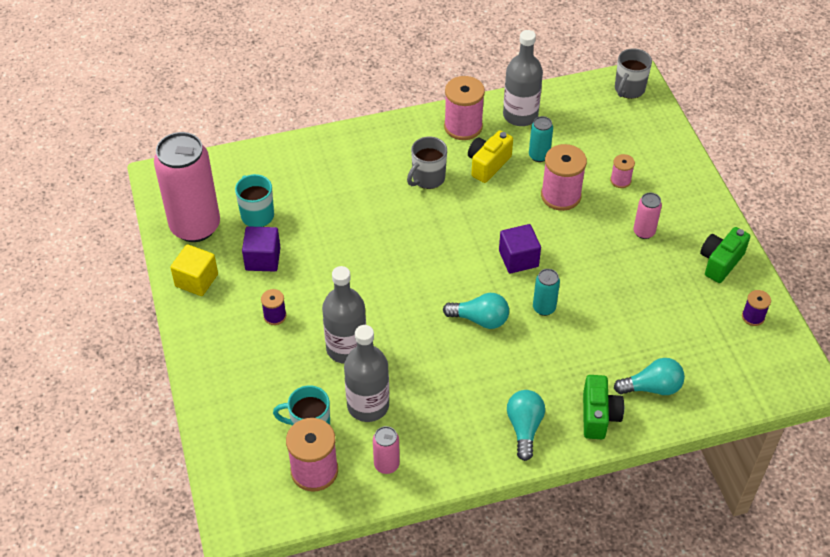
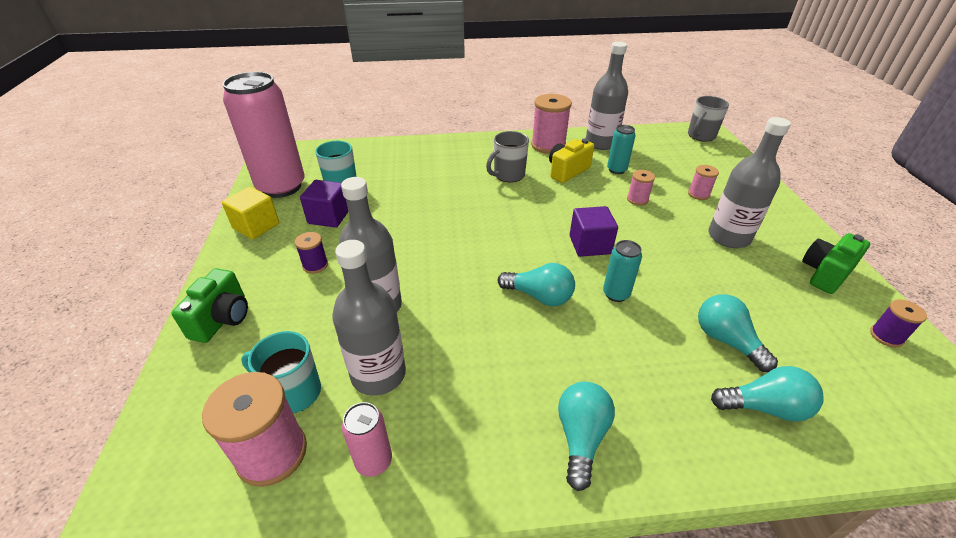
camera: 10 degrees right, 10 degrees down
pink spool [541,144,587,211] -> pink spool [627,170,655,206], size x0.52
green camera [583,375,624,439] -> green camera moved to [171,268,248,343]
pink can [633,193,662,239] -> grey bottle [708,117,791,248]
none -> turquoise light bulb [698,294,778,372]

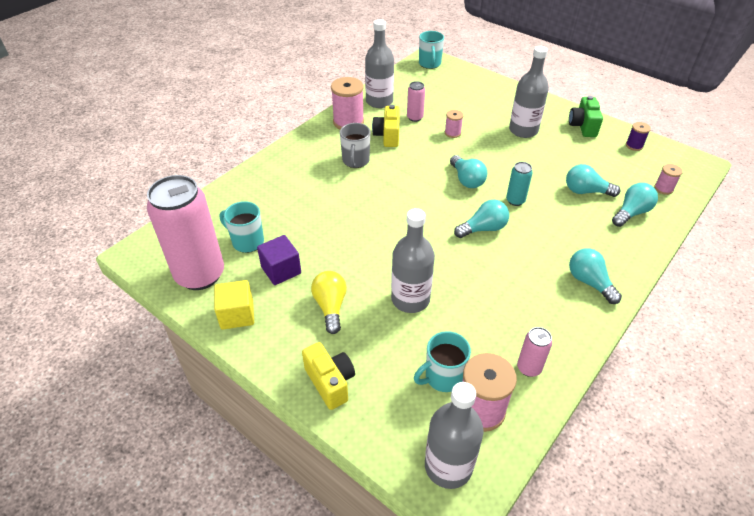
camera: 45 degrees left, 5 degrees up
green camera [171,268,248,343] -> yellow camera [302,342,355,410]
purple spool [295,232,328,274] -> yellow light bulb [311,271,347,334]
grey bottle [332,240,406,396] -> grey bottle moved to [425,382,484,489]
purple cube [570,206,618,257] -> turquoise light bulb [450,155,487,188]
turquoise can [607,125,636,174] -> pink can [407,81,425,122]
grey mug [688,96,729,142] -> turquoise mug [419,31,444,69]
pink spool [688,165,719,200] -> pink spool moved to [654,164,683,195]

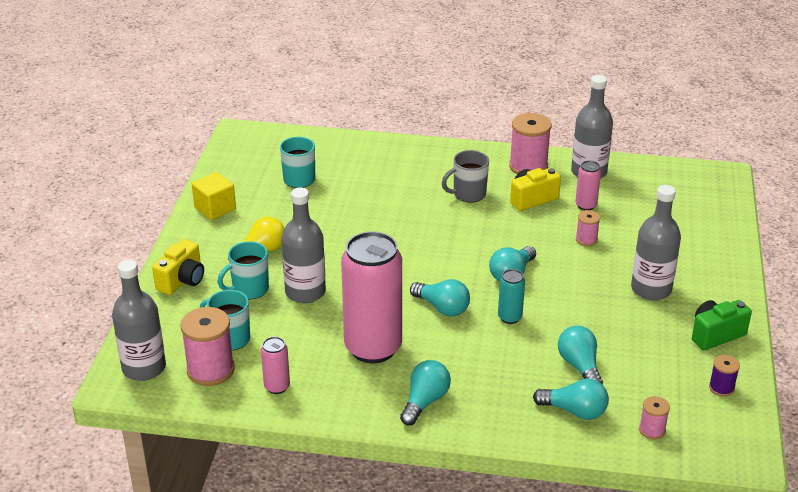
camera: 60 degrees right, 10 degrees down
pink can [147,175,224,290] -> pink can moved to [341,231,402,363]
purple cube [257,235,301,285] -> none
turquoise mug [419,31,444,69] -> turquoise mug moved to [217,241,269,299]

